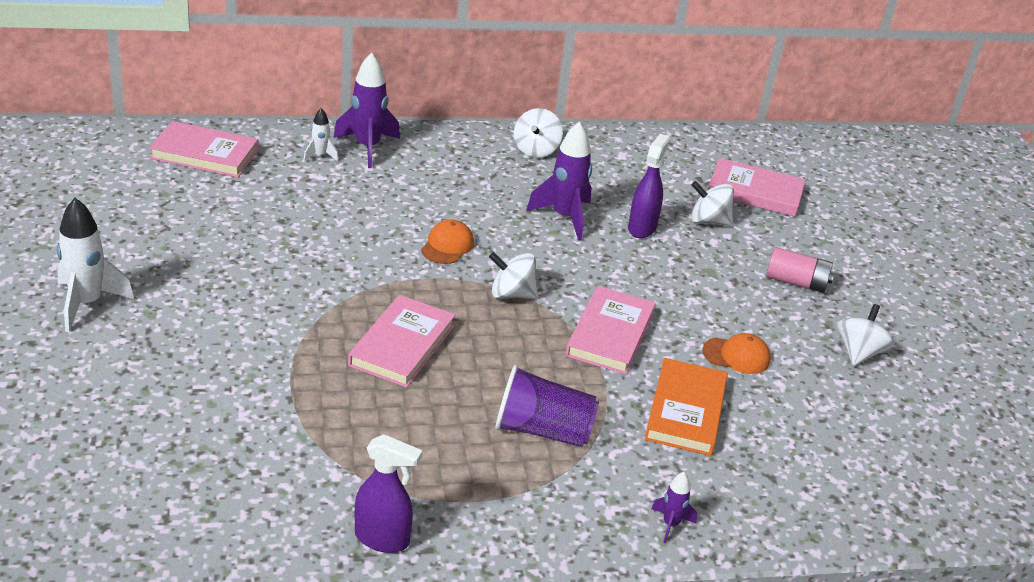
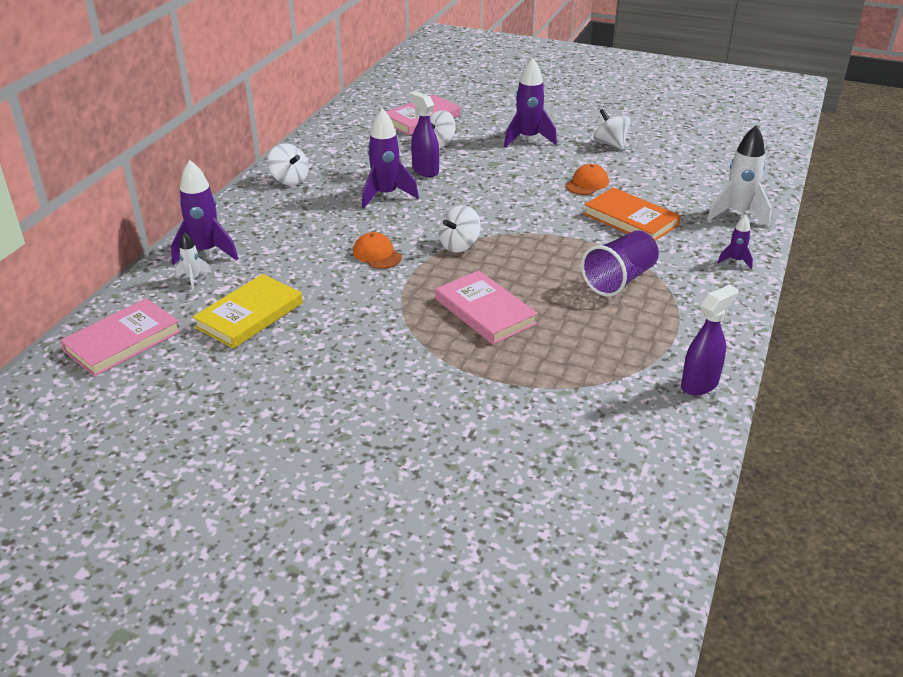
camera: 55 degrees left, 0 degrees up
white rocket [57,198,134,332] -> white rocket moved to [707,125,772,226]
pink book [566,286,656,374] -> none
pink battery [766,247,834,293] -> purple rocket [504,57,557,148]
none -> yellow book [193,274,303,349]

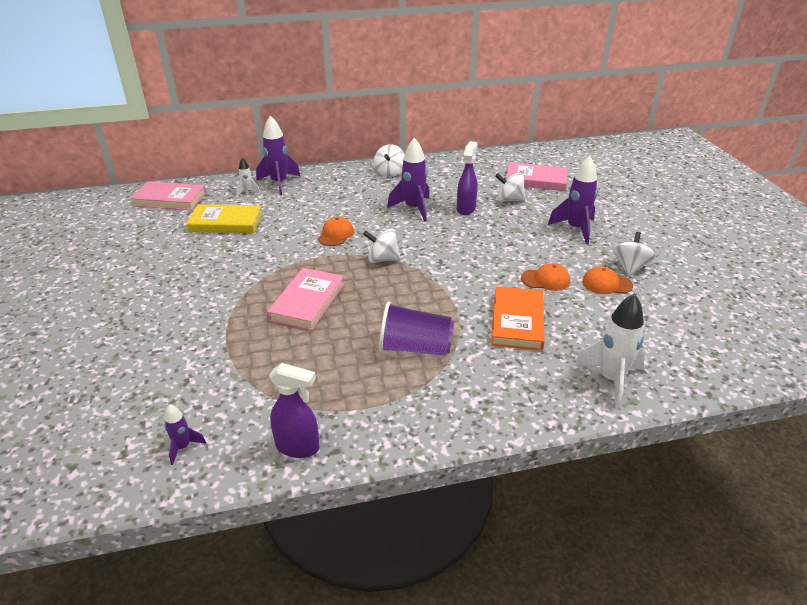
camera: 55 degrees right, 0 degrees up
purple rocket [718,215,753,269] -> purple rocket moved to [165,404,206,465]
none -> orange cap [582,266,633,294]

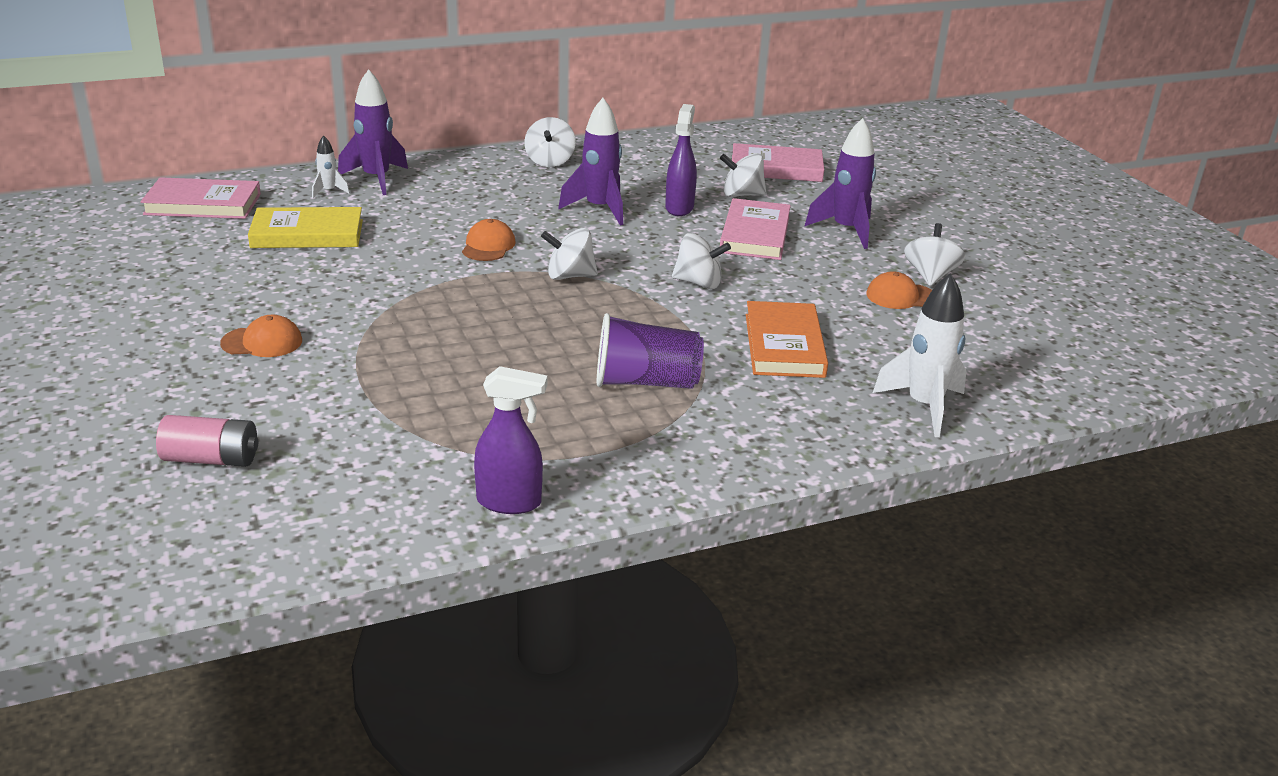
camera: 10 degrees left, 5 degrees down
purple rocket [165,404,206,465] -> none
pink book [267,268,344,330] -> pink book moved to [720,198,791,260]
orange cap [521,263,570,291] -> orange cap moved to [220,315,302,357]
none -> pink battery [156,415,258,467]
none -> white spinning top [672,233,731,289]

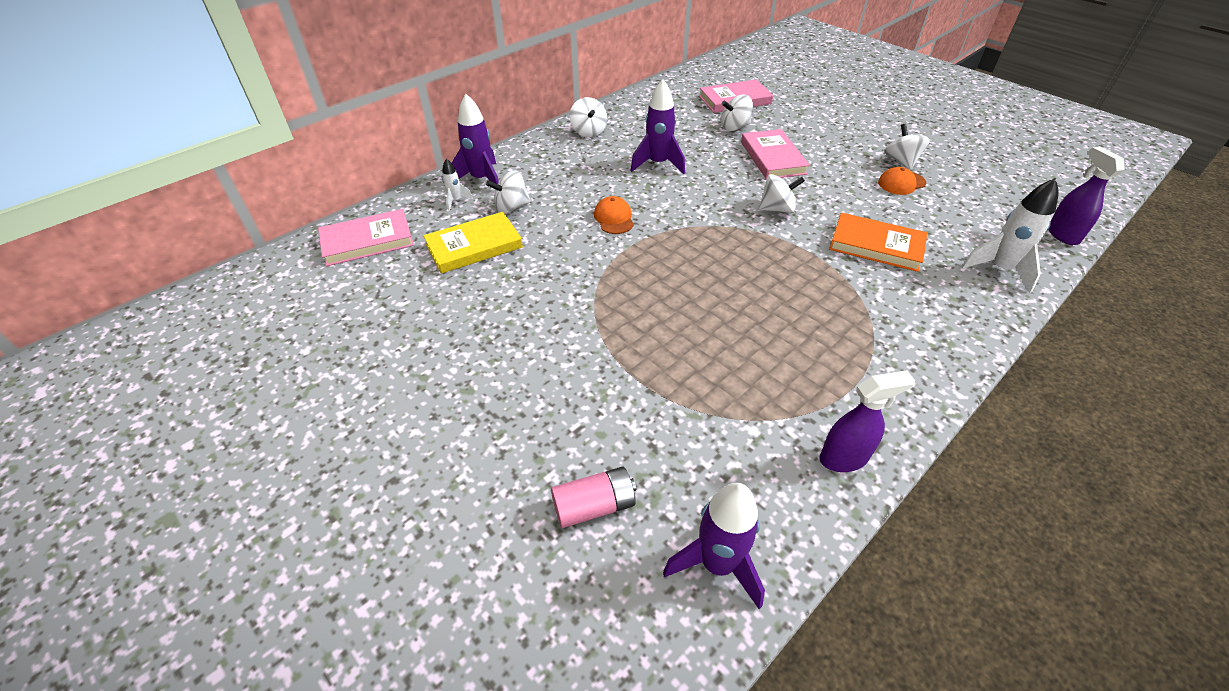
camera: 20 degrees left, 15 degrees up
orange cap [220,315,302,357] -> none
white spinning top [541,228,598,280] -> white spinning top moved to [486,170,531,214]
purple cup [597,313,704,389] -> none
purple spray bottle [665,104,697,216] -> purple spray bottle moved to [1049,146,1125,245]
orange book [746,301,828,378] -> orange book turned 45 degrees counterclockwise [829,213,927,272]
purple rocket [804,118,876,249] -> purple rocket moved to [663,483,765,609]

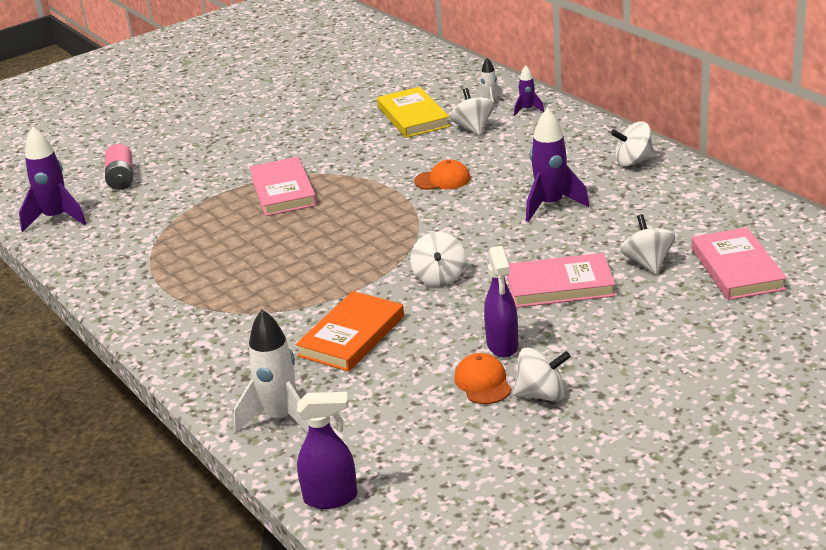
camera: 100 degrees right, 15 degrees down
pink book [318,209,414,266] -> pink book moved to [249,157,317,216]
purple rocket [452,94,499,184] -> purple rocket [514,65,544,116], size x0.52
purple spray bottle [820,370,915,472] -> purple spray bottle moved to [484,246,518,358]

